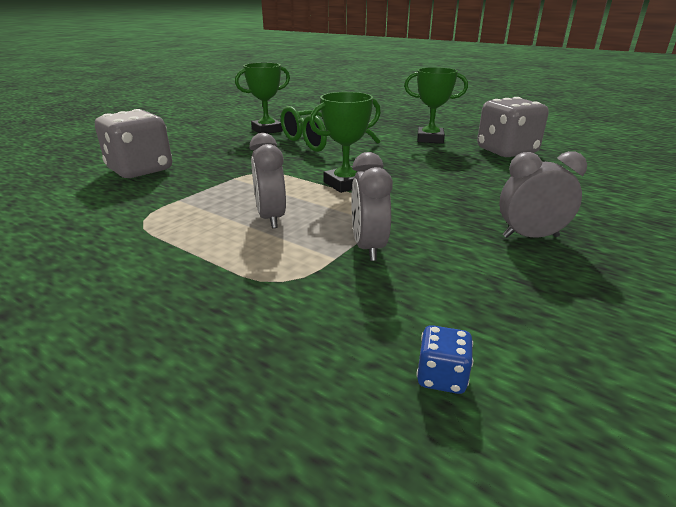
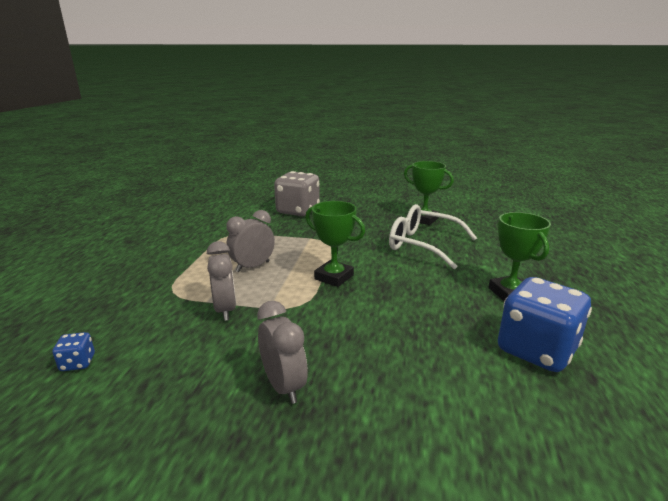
camera: 65 degrees right, 5 degrees down
green glasses [281,106,380,152] -> white glasses [389,204,477,269]
grey clock [351,152,393,261] -> grey clock turned 105 degrees clockwise [207,241,236,321]
grey dice [477,97,549,157] -> blue dice [498,277,592,372]

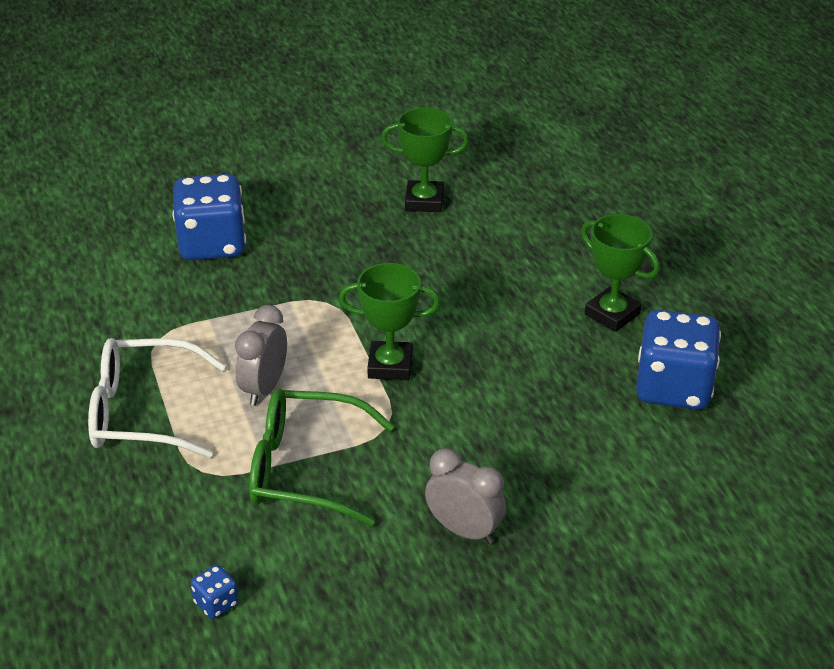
camera: 30 degrees left, 15 degrees up
grey clock [207,241,236,321] -> green glasses [249,389,394,526]
grey dice [274,171,320,216] -> blue dice [173,174,246,261]
white glasses [389,204,477,269] -> white glasses moved to [88,338,226,458]

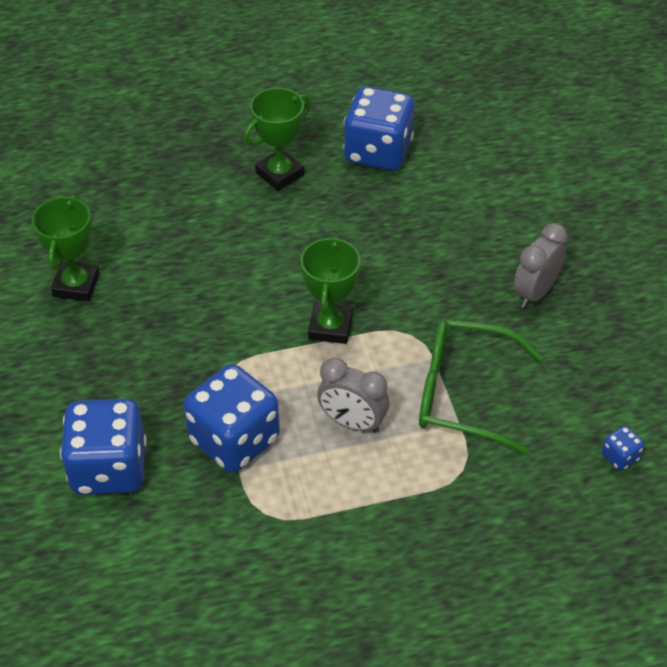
camera: 85 degrees left, 10 degrees up
white glasses [88,338,226,458] -> none
green glasses [249,389,394,526] -> green glasses turned 90 degrees clockwise [419,319,543,455]
none -> blue dice [184,364,280,473]

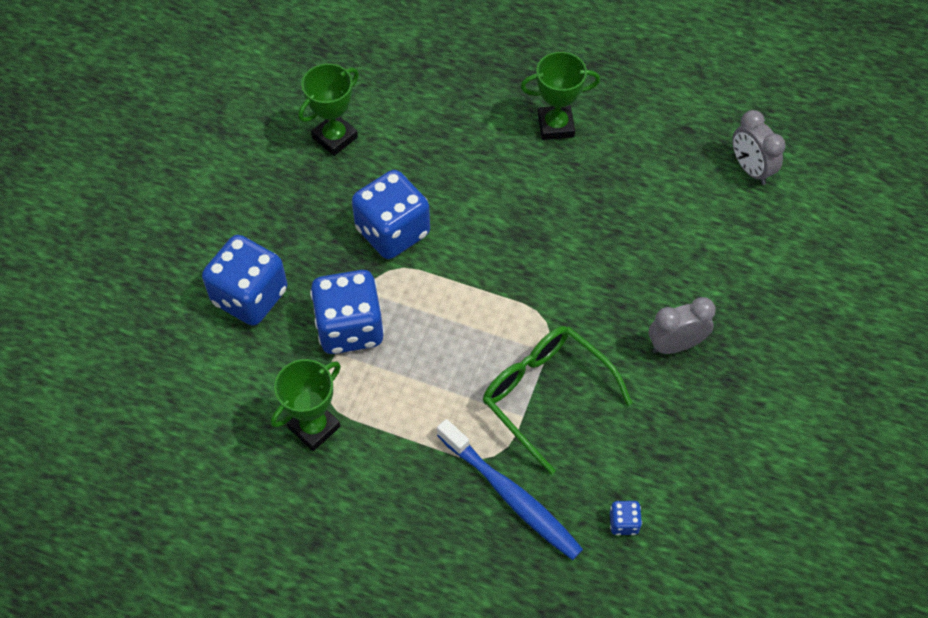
camera: 35 degrees right, 10 degrees up
green trophy [300,236,360,344] -> green trophy moved to [271,359,341,451]
grey clock [317,357,389,433] -> grey clock moved to [732,110,786,185]
blue dice [343,87,414,171] -> blue dice moved to [352,170,430,259]
none -> blue toothbrush [437,419,583,560]

